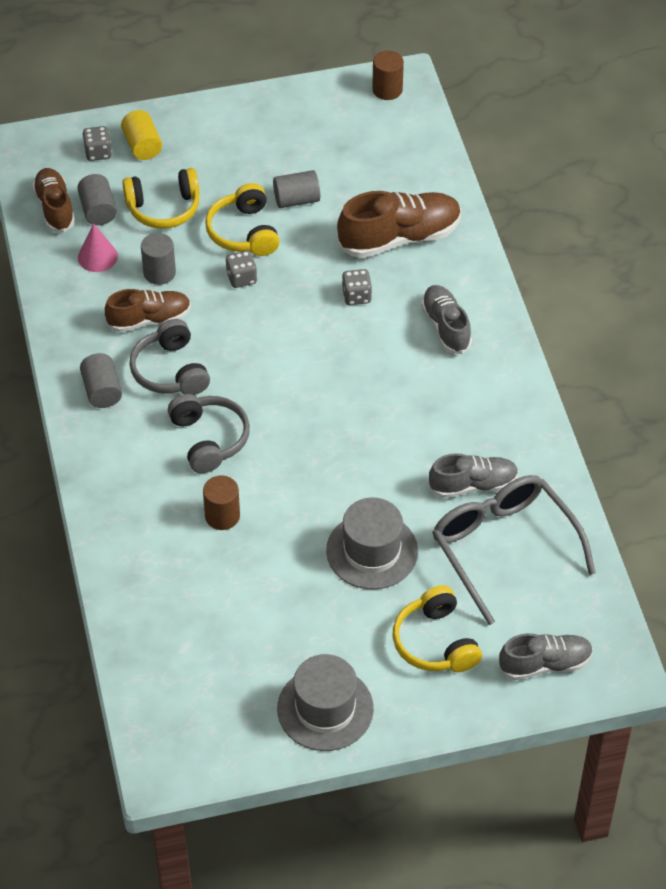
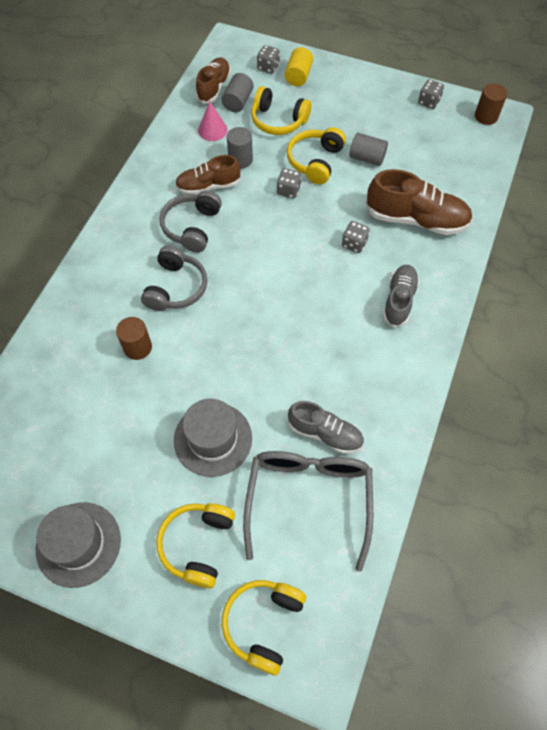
camera: 35 degrees right, 10 degrees up
grey cylinder [80,353,122,408] -> none
brown shoe [105,289,191,332] -> brown shoe turned 150 degrees clockwise [175,155,241,194]
grey shoe [499,633,593,680] -> yellow headphones [222,580,306,676]
none -> grey dice [418,79,444,109]

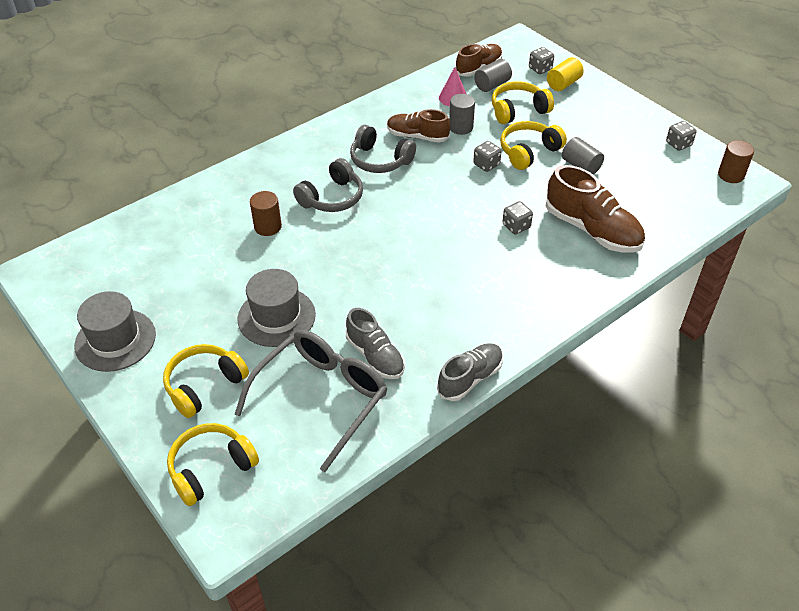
camera: 30 degrees right, 15 degrees down
grey headphones [160,190,222,253] -> grey headphones turned 105 degrees counterclockwise [350,125,416,173]
yellow headphones [251,86,311,135] -> yellow headphones turned 105 degrees clockwise [492,81,554,124]
grey shoe [383,265,420,328] -> grey shoe moved to [437,343,503,401]

